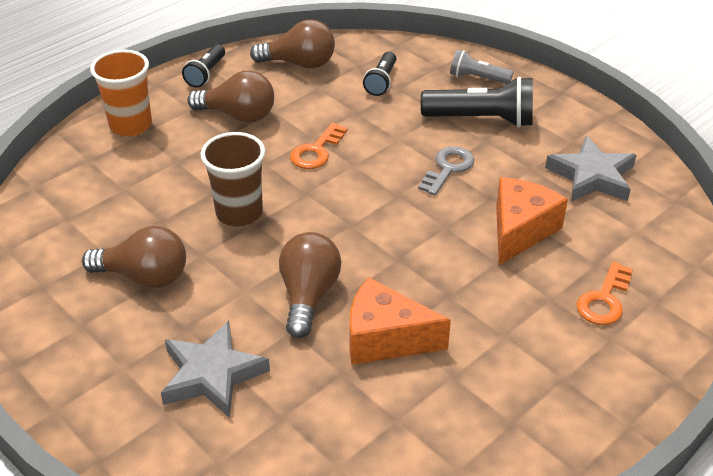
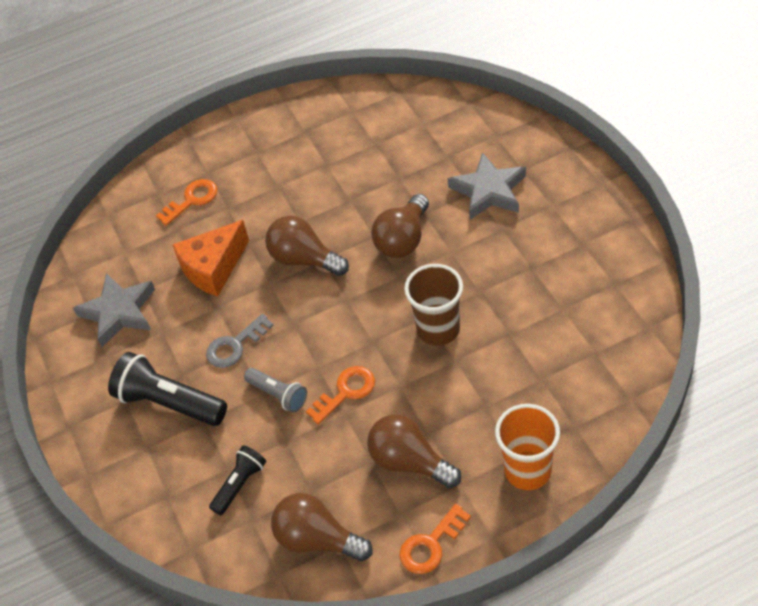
camera: 155 degrees left, 10 degrees up
brown light bulb [82,226,186,288] -> brown light bulb moved to [265,216,349,276]
black flashlight [182,44,225,88] -> orange key [400,504,471,574]
orange cheese [349,277,451,365] -> none
grey flashlight [450,50,513,84] -> grey flashlight moved to [244,368,307,413]

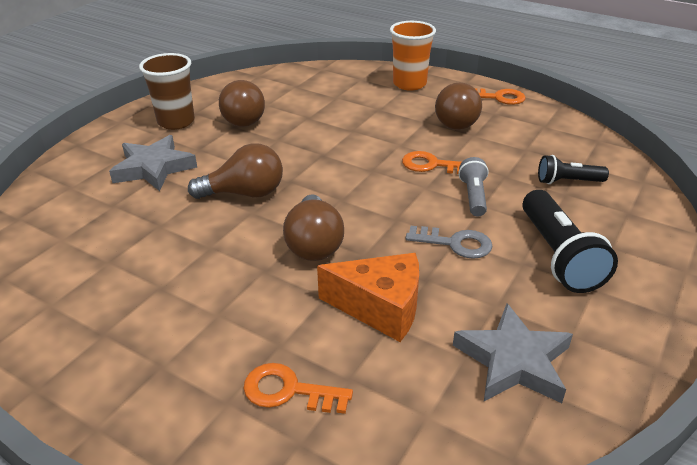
camera: 130 degrees left, 15 degrees down
brown light bulb [271,493,373,562] -> brown light bulb moved to [219,80,265,127]
brown cup [404,264,463,346] -> brown cup moved to [139,53,195,130]

